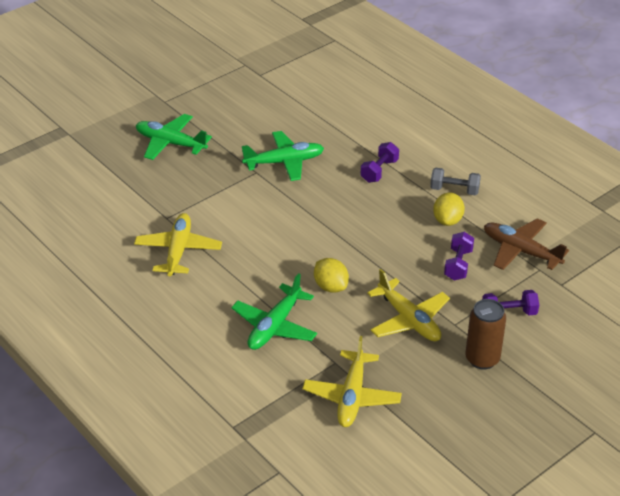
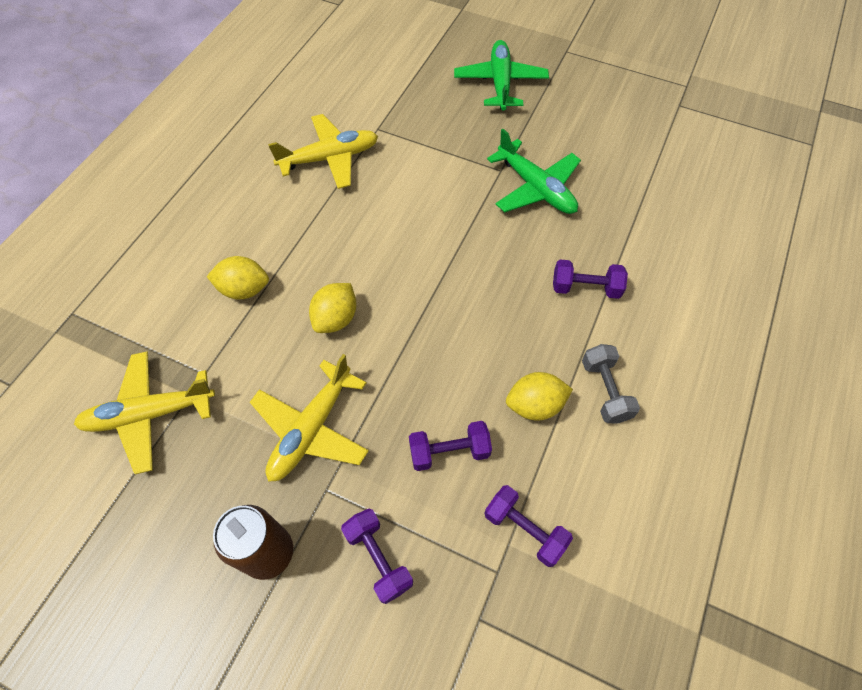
camera: 65 degrees right, 20 degrees up
green plane [231,273,317,350] -> yellow lemon [206,256,269,299]
brown plane [484,218,569,270] -> purple dumbbell [484,485,573,567]

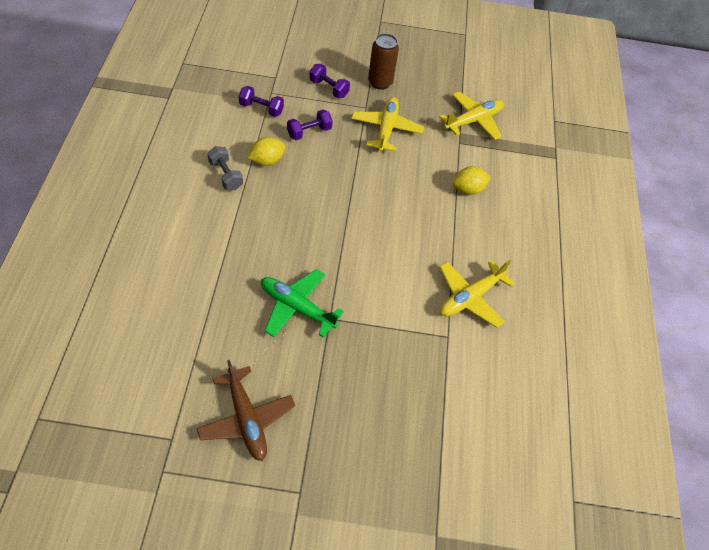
camera: 155 degrees right, 5 degrees down
yellow lemon [309,283,357,333] -> none
green plane [454,40,549,111] -> none
purple dumbbell [553,259,628,299] -> none
none -> brown plane [196,360,295,461]

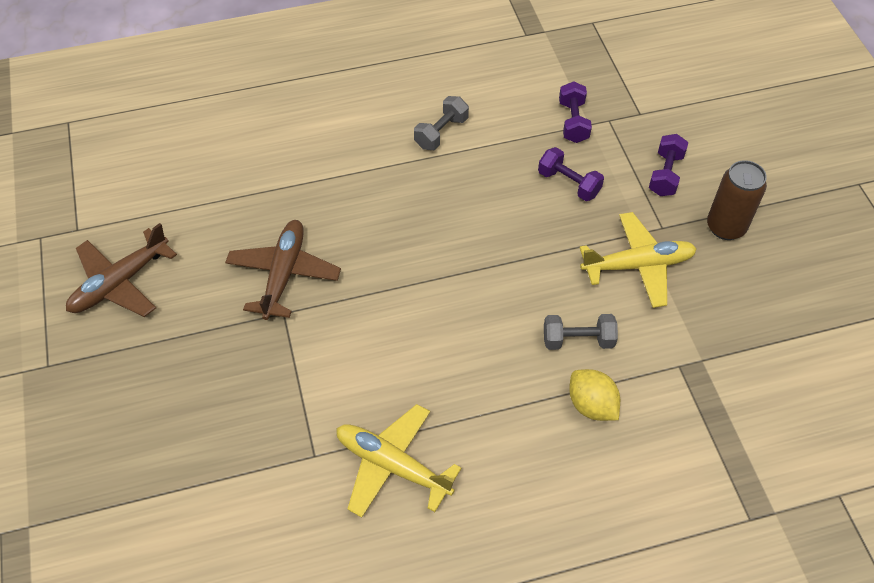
camera: 75 degrees right, 0 degrees up
yellow lemon [248,137,285,166] -> none
green plane [261,269,344,338] -> brown plane [225,220,341,320]
yellow plane [439,91,504,140] -> none
none -> grey dumbbell [544,314,618,350]

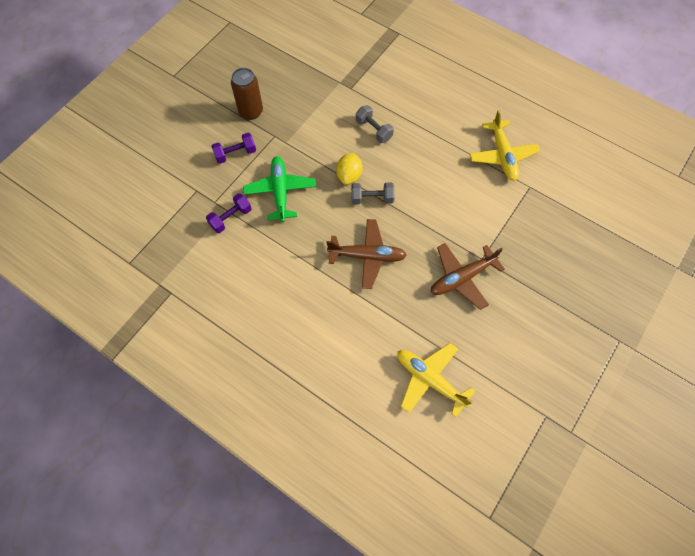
camera: 130 degrees left, 10 degrees up
brown plane [66,223,177,317] -> brown plane moved to [326,219,407,289]
grey dumbbell [414,96,469,150] -> grey dumbbell moved to [351,182,395,204]
purple dumbbell [538,147,604,201] -> green plane [243,156,316,222]
yellow lemon [569,369,620,421] -> yellow lemon moved to [336,153,363,185]
yellow plane [580,212,697,308] -> yellow plane moved to [398,343,475,417]

